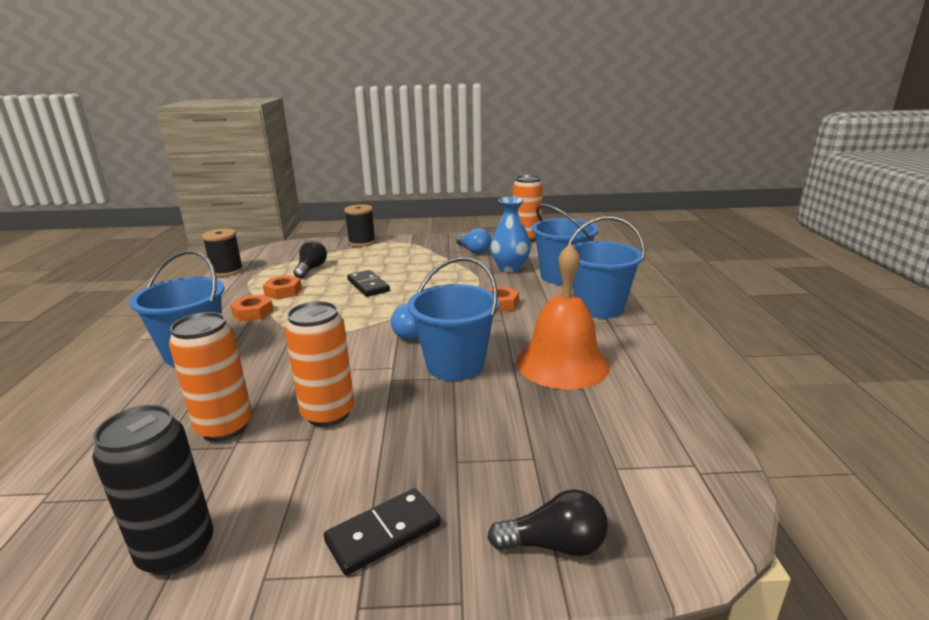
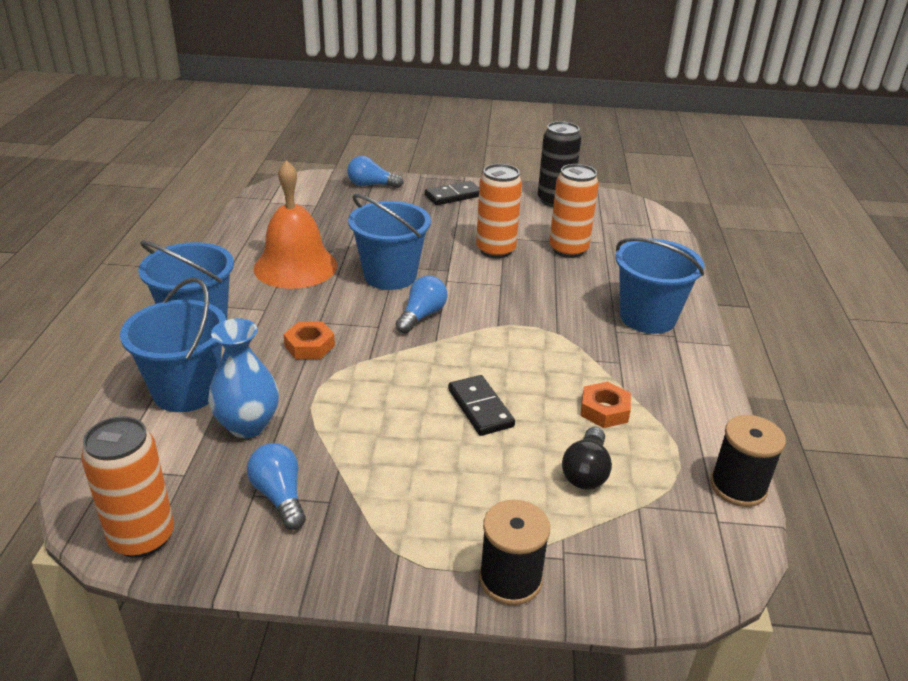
camera: 175 degrees left, 10 degrees up
orange nut [230,295,274,322] -> none
black light bulb [487,489,608,556] -> blue light bulb [347,156,404,188]

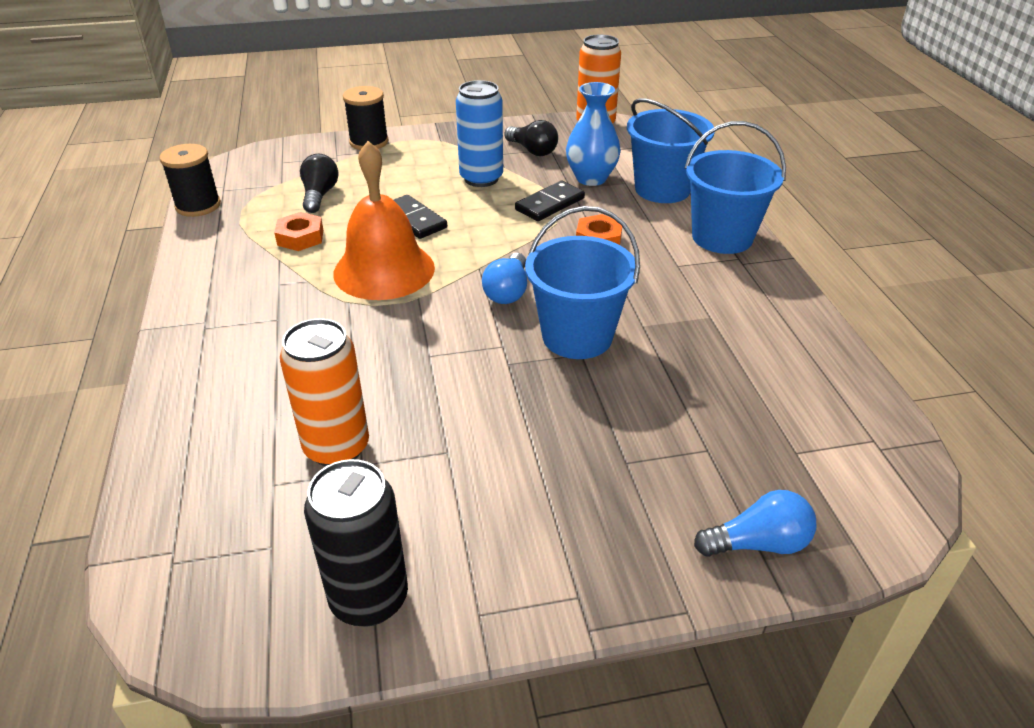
camera: 165 degrees right, 5 degrees up
blue light bulb [247,443,306,530] -> black light bulb [504,120,558,156]
orange bell [254,160,337,289] -> orange bell moved to [333,141,435,300]
black domino [425,181,479,205] -> black domino moved to [515,181,585,221]
orange can [476,164,522,258] -> none
blue bucket [615,237,704,334] -> none
none -> blue can [456,80,503,187]

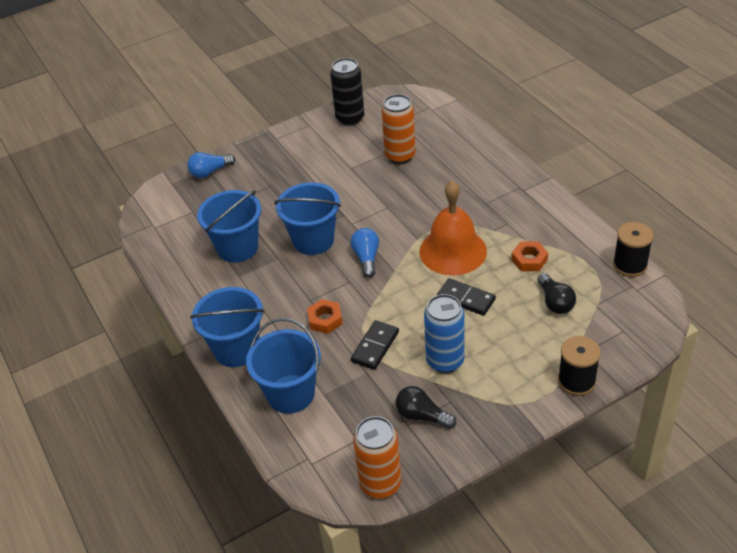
camera: 165 degrees right, 5 degrees up
blue vase [566,82,621,186] -> none
none -> blue bucket [197,190,261,263]

